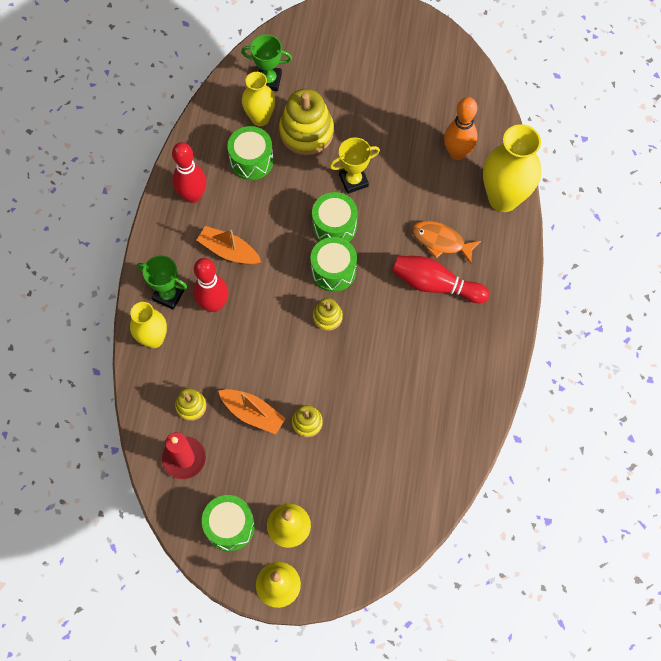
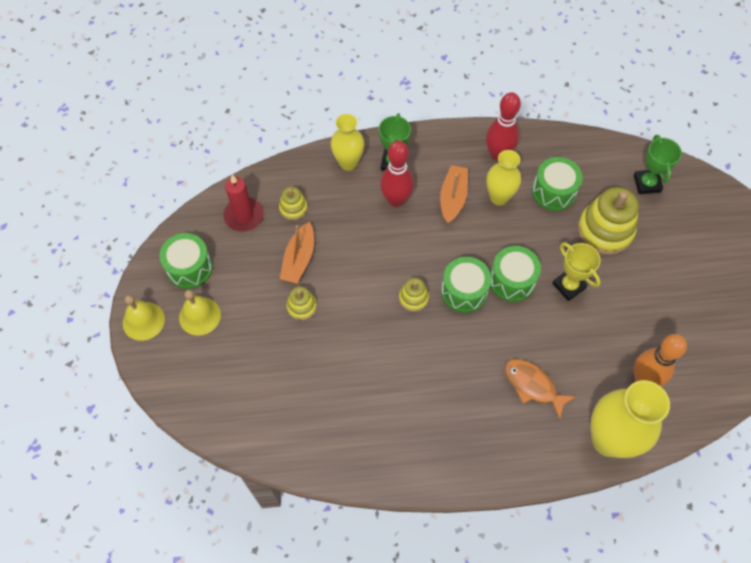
camera: 75 degrees right, 5 degrees down
yellow vase [242,72,275,126] -> yellow vase moved to [486,150,521,205]
red bowling pin [392,256,490,303] -> none
orange fish [412,221,481,263] -> orange fish turned 60 degrees counterclockwise [504,359,576,419]

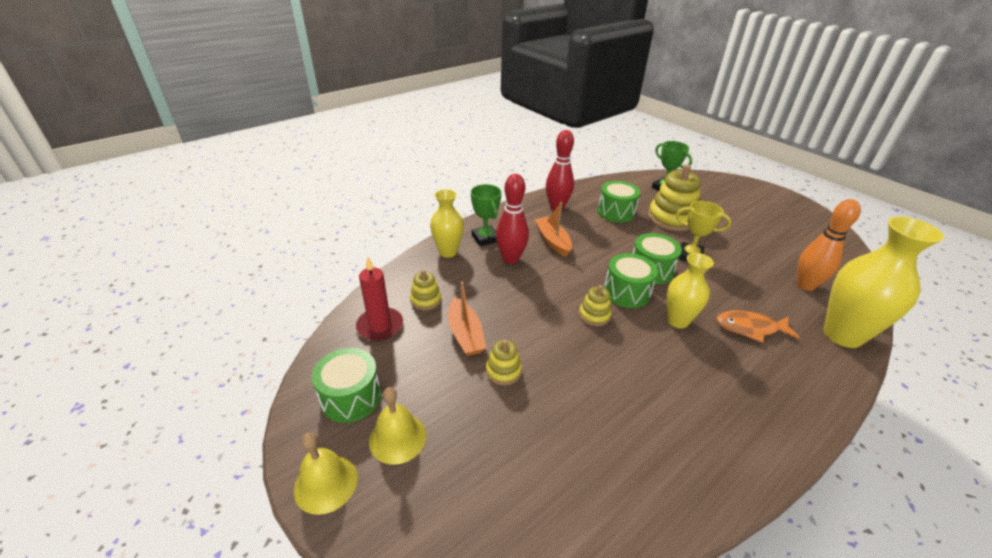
camera: 35 degrees left, 25 degrees down
yellow vase [486,150,521,205] -> yellow vase moved to [667,253,714,328]

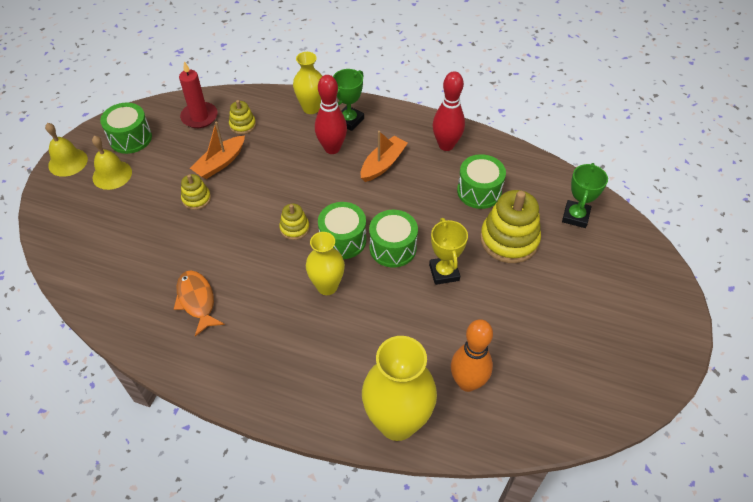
camera: 60 degrees right, 15 degrees up
orange fish [716,310,800,343] -> orange fish moved to [174,270,225,336]

